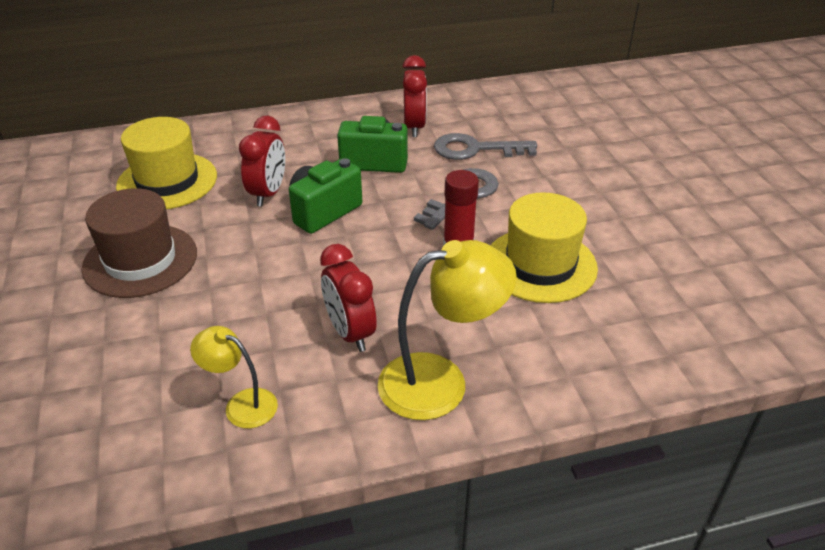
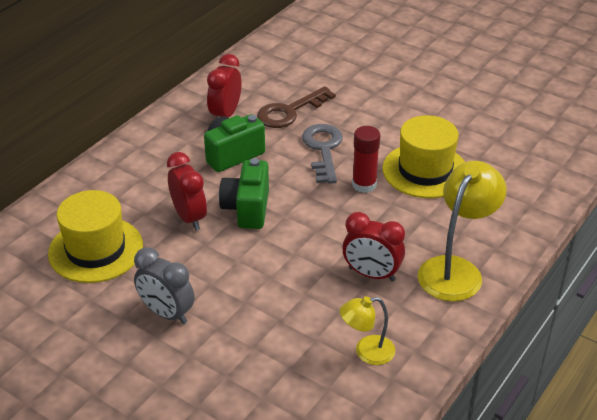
camera: 40 degrees left, 0 degrees up
brown hat [82,188,197,298] -> grey clock [134,247,195,324]
red clock [402,55,427,137] -> red clock turned 120 degrees counterclockwise [207,54,241,118]
grey key [434,133,537,160] -> brown key [257,86,336,128]

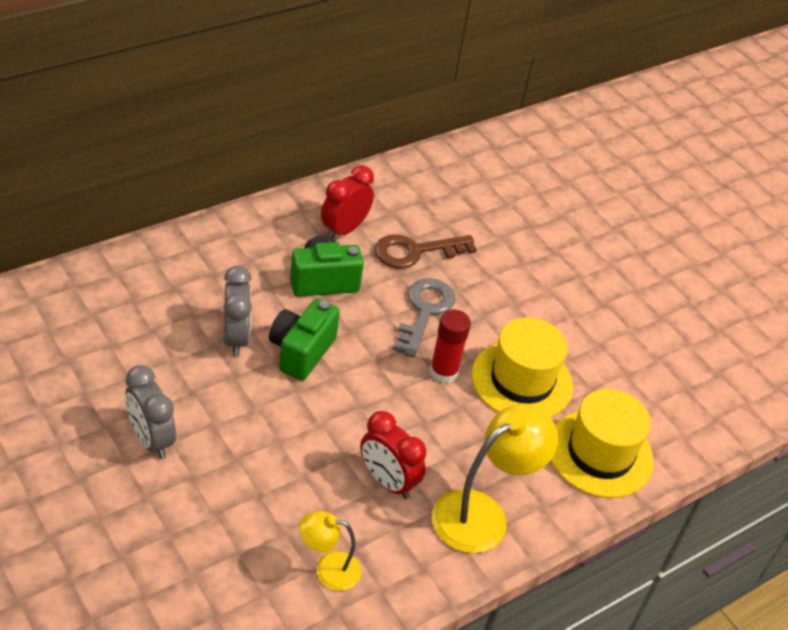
camera: 15 degrees right, 5 degrees up
yellow hat [48,190,143,283] -> yellow hat moved to [551,389,654,498]
red clock [167,152,207,230] -> grey clock [224,266,252,356]

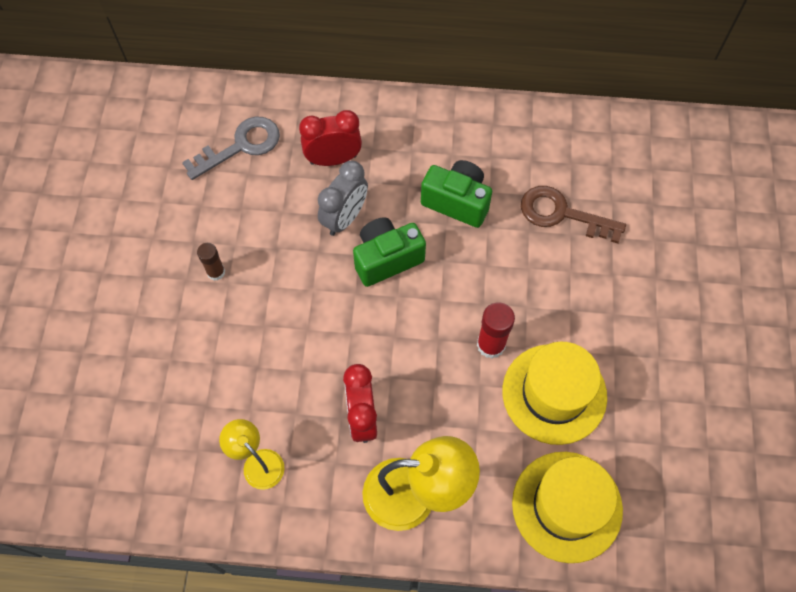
camera: 45 degrees right, 20 degrees up
grey clock [125,365,176,459] -> brown glue stick [197,243,225,281]
red clock [321,165,374,238] -> red clock moved to [299,110,362,166]
grey key [393,278,456,358] -> grey key moved to [182,117,280,180]

